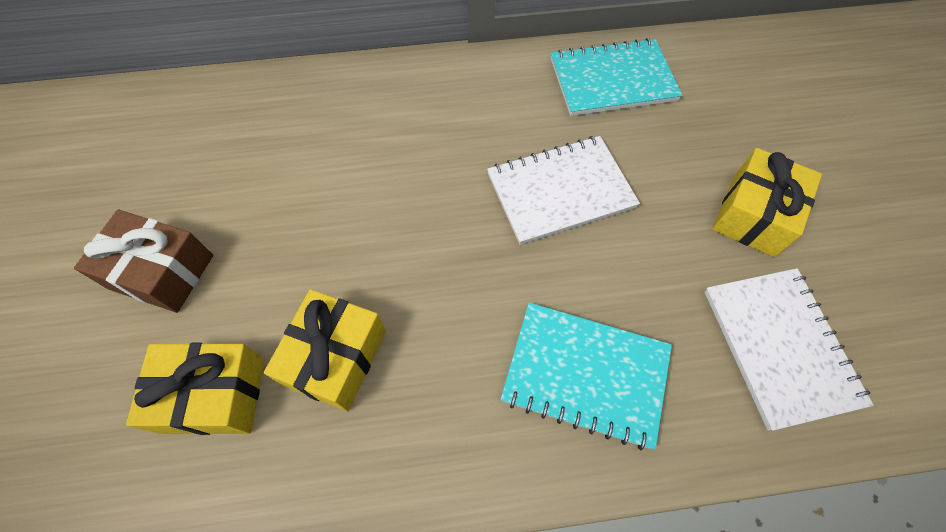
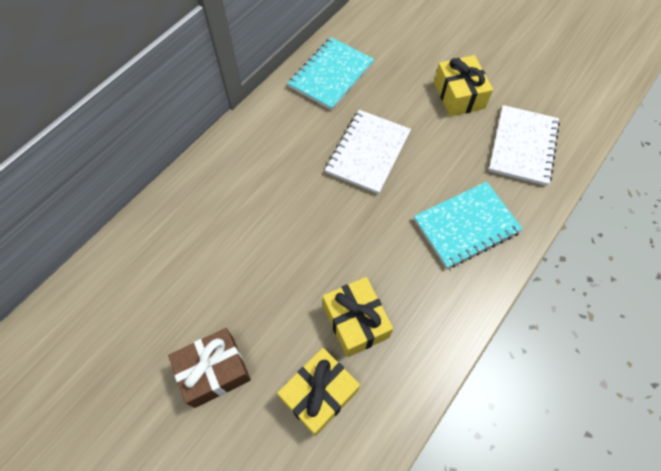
camera: 45 degrees left, 0 degrees up
white notebook [704,268,874,431] -> white notebook turned 75 degrees clockwise [489,105,560,186]

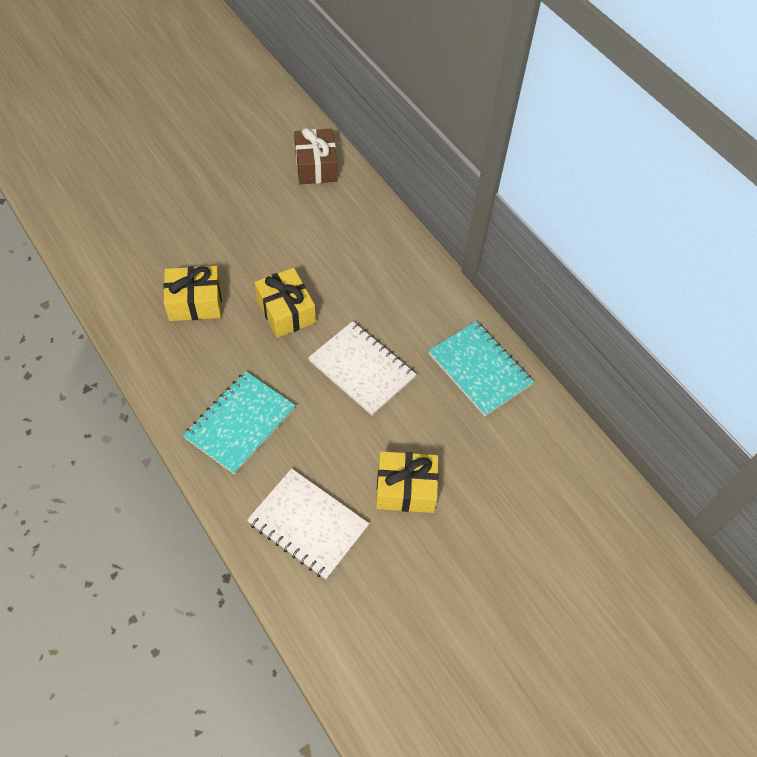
camera: 105 degrees right, 5 degrees down
brown gift [168,328,251,408] -> brown gift moved to [294,128,338,184]
yellow gift [277,348,360,436] -> yellow gift moved to [255,268,316,338]
turquoise notebook [414,182,523,269] -> turquoise notebook turned 45 degrees clockwise [183,371,295,474]

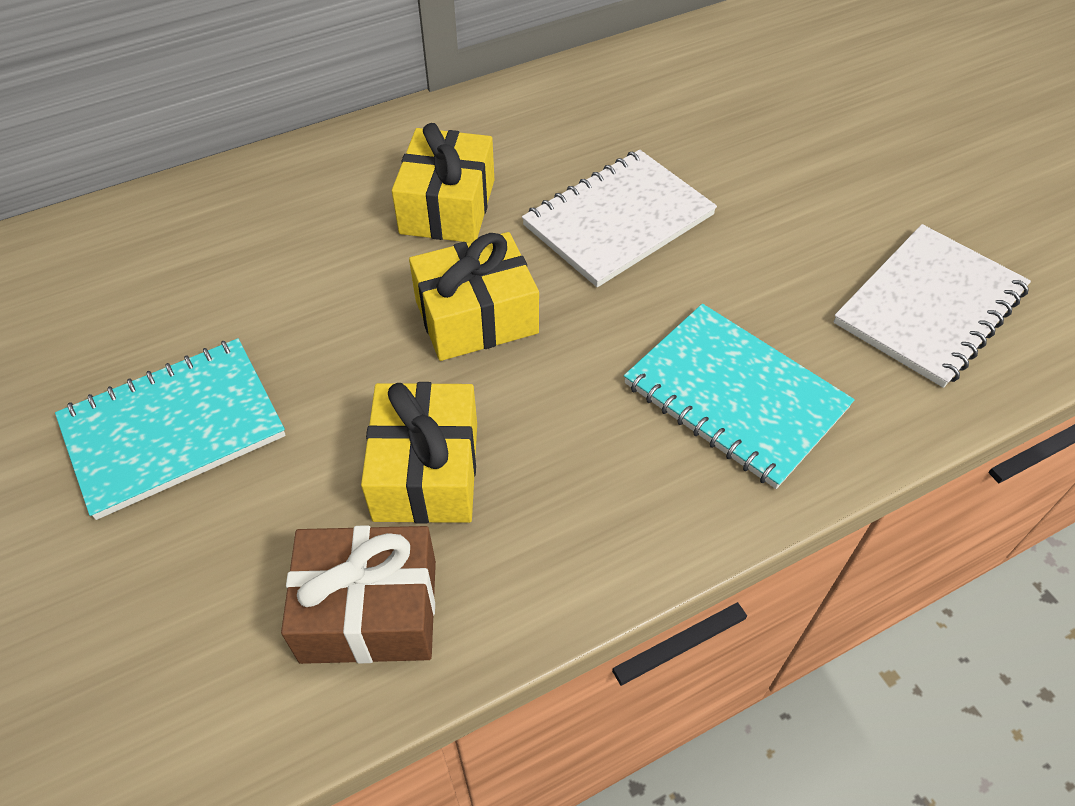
camera: 80 degrees left, 5 degrees down
brown gift [294,128,338,184] -> brown gift moved to [281,525,436,664]
yellow gift [376,451,439,513] -> yellow gift moved to [392,123,494,242]
turquoise notebook [429,321,534,416] -> turquoise notebook moved to [55,338,286,520]

